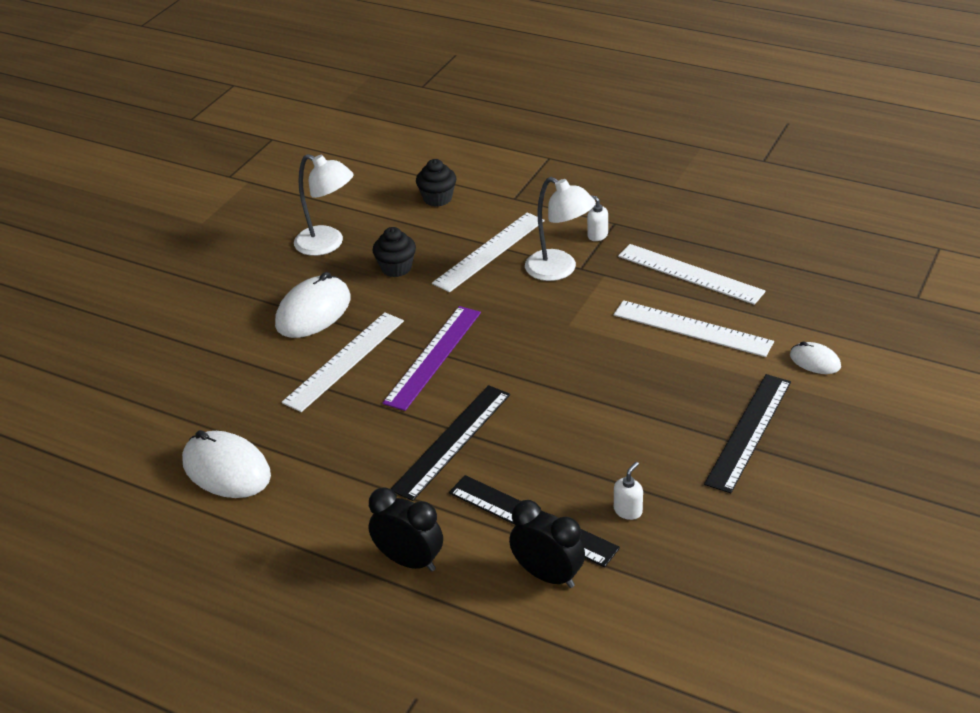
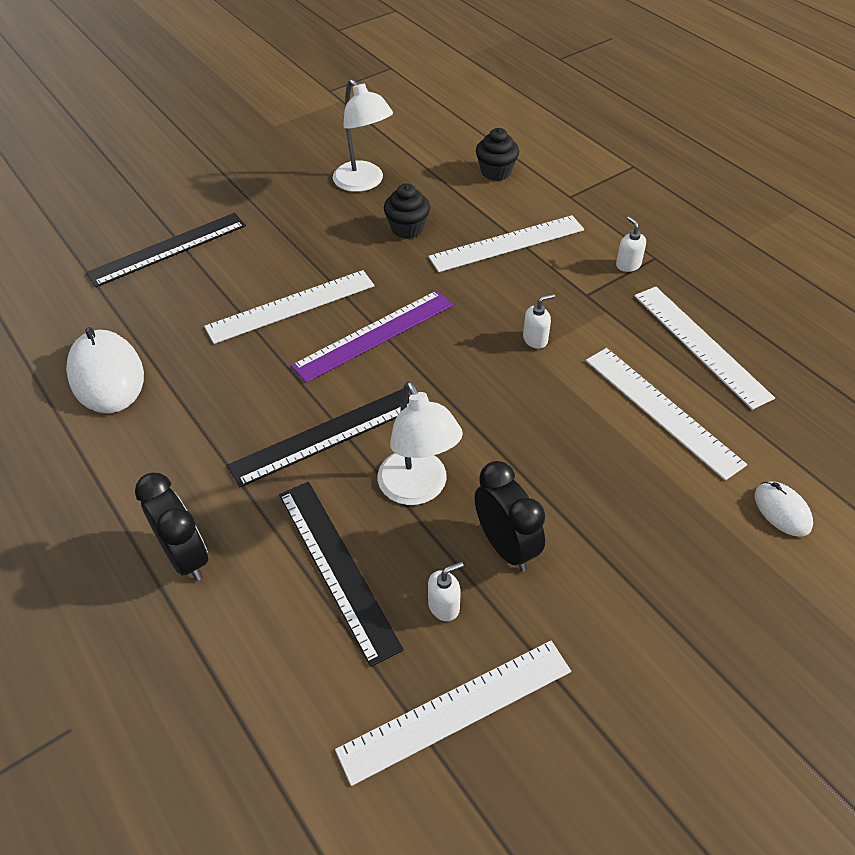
camera: 25 degrees right, 10 degrees up
white mouse [275,272,351,338] -> none
black clock [509,500,585,588] -> black clock moved to [475,461,545,571]
white lamp [525,177,596,281] -> white lamp moved to [378,381,463,505]
black ruler [704,374,791,493] -> black ruler moved to [86,213,246,287]
none -> white ruler [335,641,571,786]
none -> white soap dispenser [523,294,555,349]

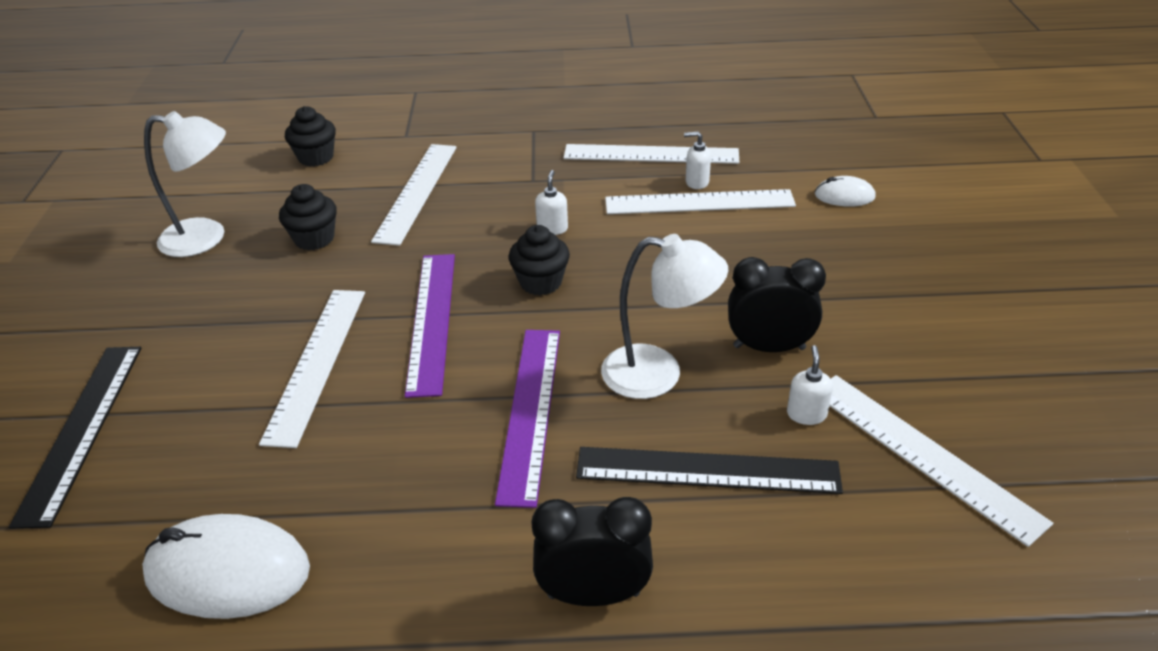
camera: 55 degrees left, 10 degrees down
black ruler [228,389,409,487] -> purple ruler [495,330,560,508]
white ruler [335,641,571,786] -> white ruler turned 45 degrees counterclockwise [830,375,1053,547]
white soap dispenser [616,216,646,272] -> white soap dispenser moved to [684,131,711,189]
none -> black cupcake [509,225,570,295]

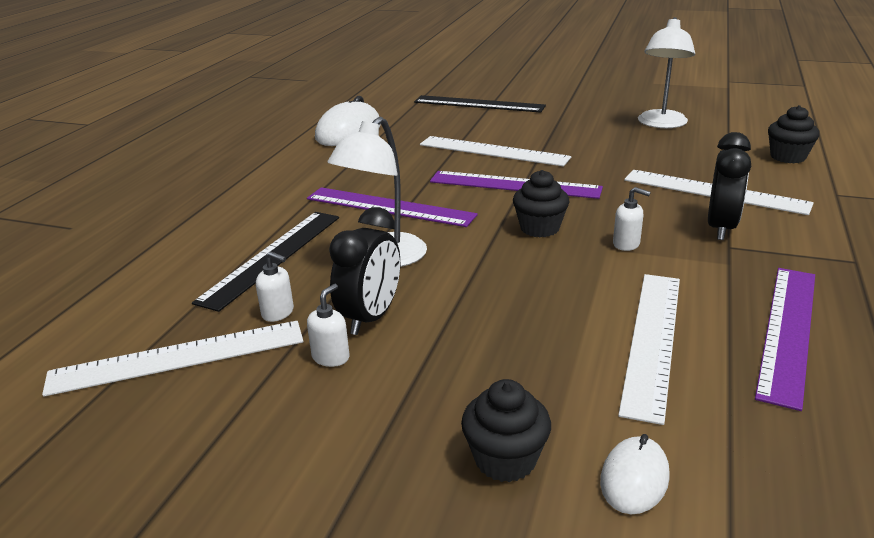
camera: 110 degrees right, 10 degrees down
black cupcake [279,184,337,250] -> black cupcake moved to [461,379,551,482]
black clock [531,497,653,606] -> black clock moved to [708,132,751,240]
white ruler [564,144,739,164] -> purple ruler [755,268,815,411]
white soap dispenser [684,131,711,189] -> white soap dispenser moved to [307,284,350,367]

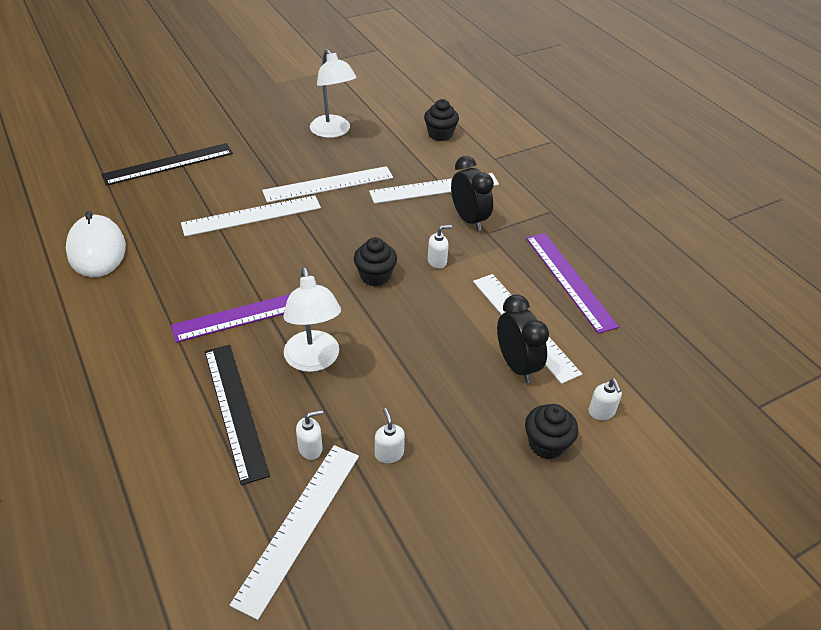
camera: 50 degrees left, 15 degrees up
black clock [329,207,400,335] -> black clock moved to [497,294,549,383]
purple ruler [430,171,603,199] -> none
white mouse [600,434,670,514] -> white soap dispenser [589,378,622,420]
none -> white ruler [262,166,393,203]

